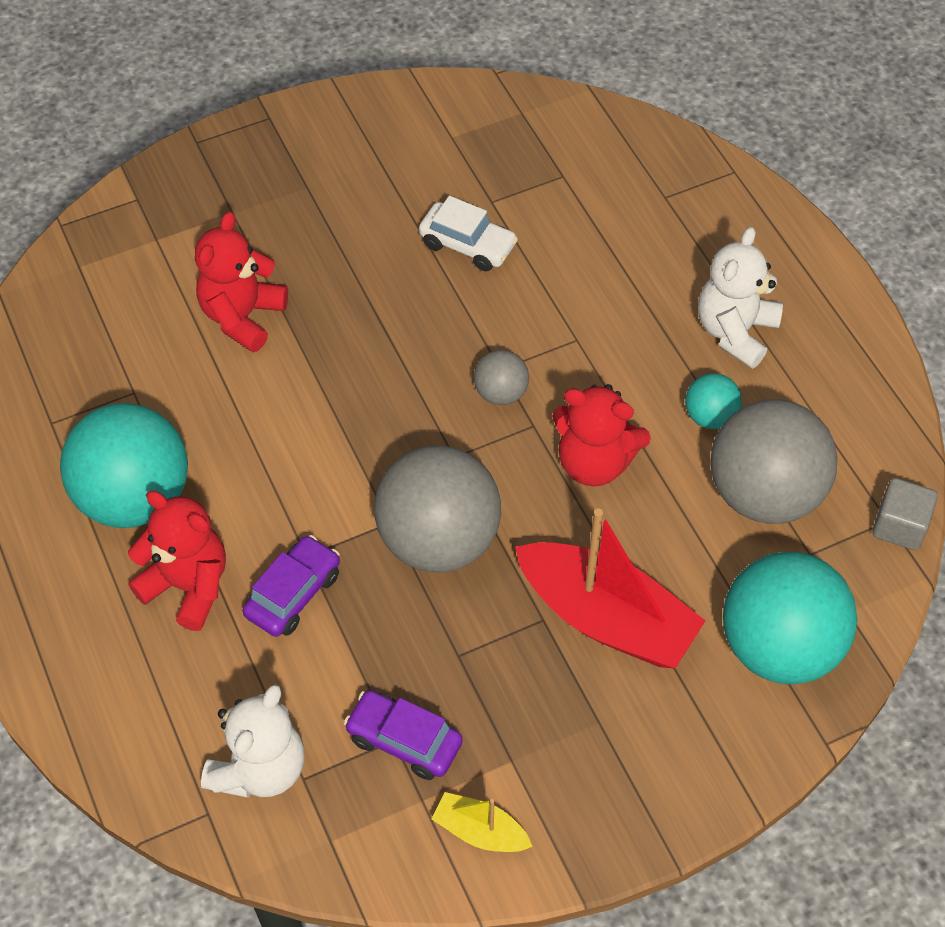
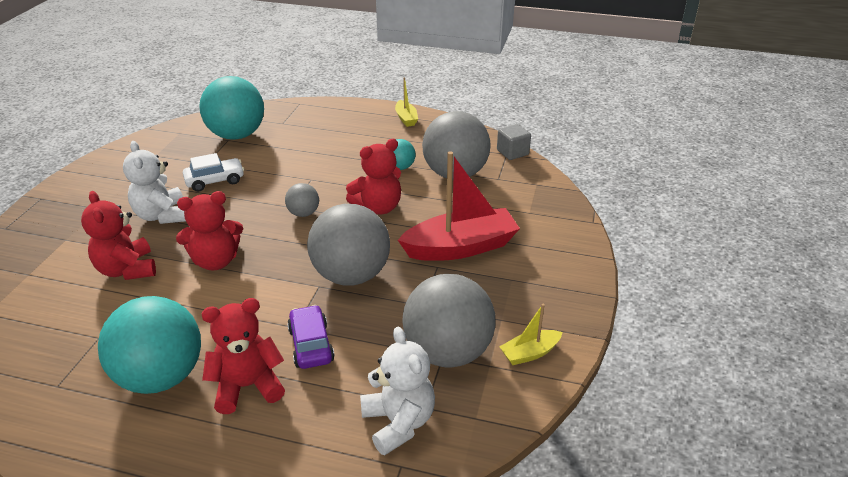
camera: 50 degrees left, 20 degrees down
purple car [344,690,463,780] -> grey ball [402,274,495,368]
white teddy bear [698,227,783,369] -> white teddy bear moved to [123,141,186,224]
turquoise ball [723,552,857,684] -> turquoise ball moved to [199,76,264,140]
none -> red teddy bear [176,191,243,271]
none -> yellow boat [395,78,418,127]

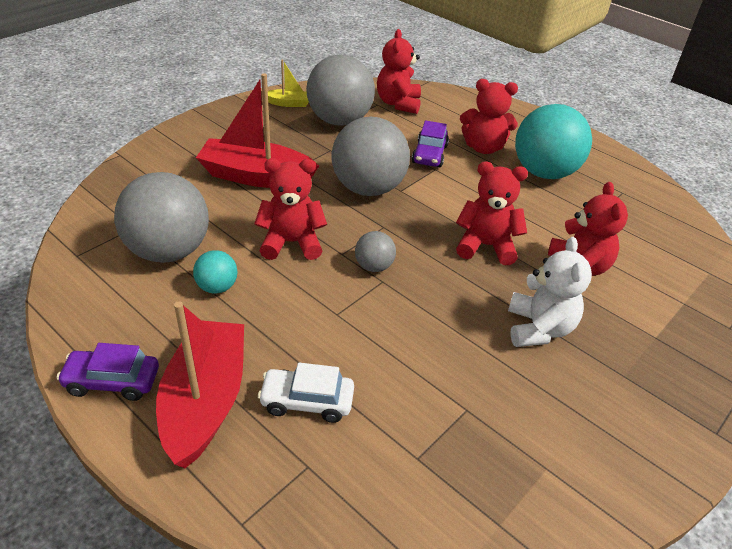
camera: 155 degrees left, 5 degrees up
white car [183,153,244,192] -> white car moved to [258,363,354,423]
turquoise ball [199,76,264,140] -> none
white teddy bear [360,327,435,456] -> red teddy bear [377,29,421,114]
yellow boat [395,78,418,127] -> purple car [57,343,159,401]
grey cube [497,124,531,160] -> none
none -> red boat [156,301,244,468]

